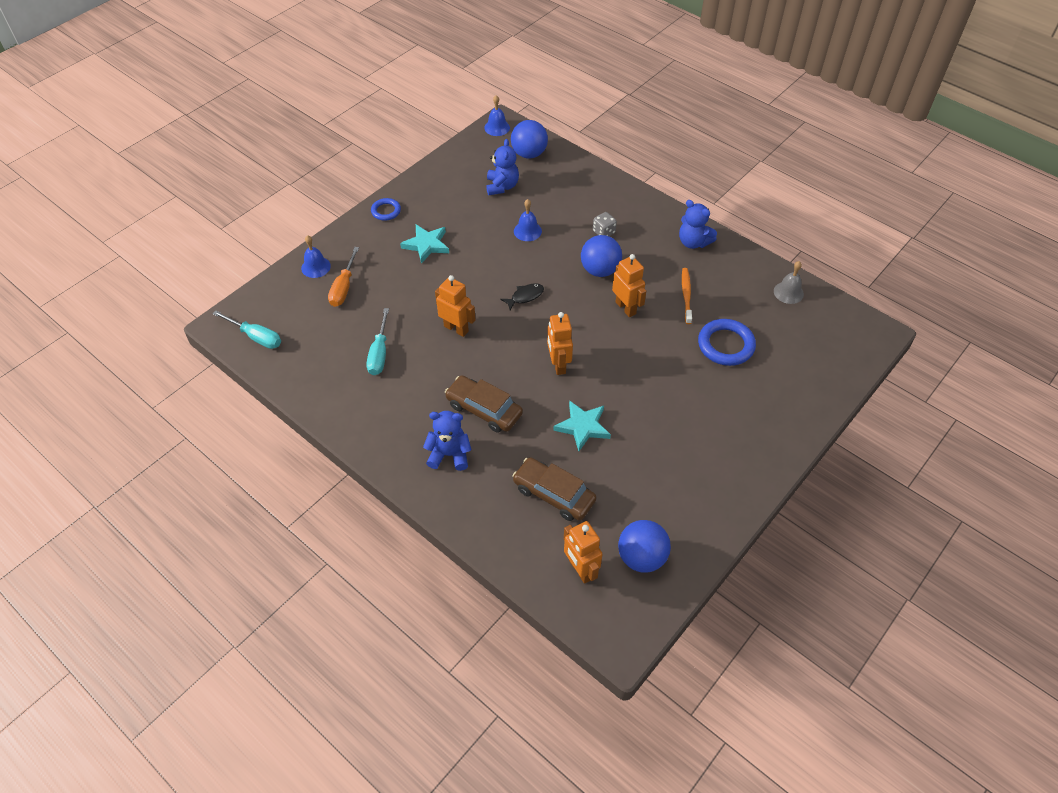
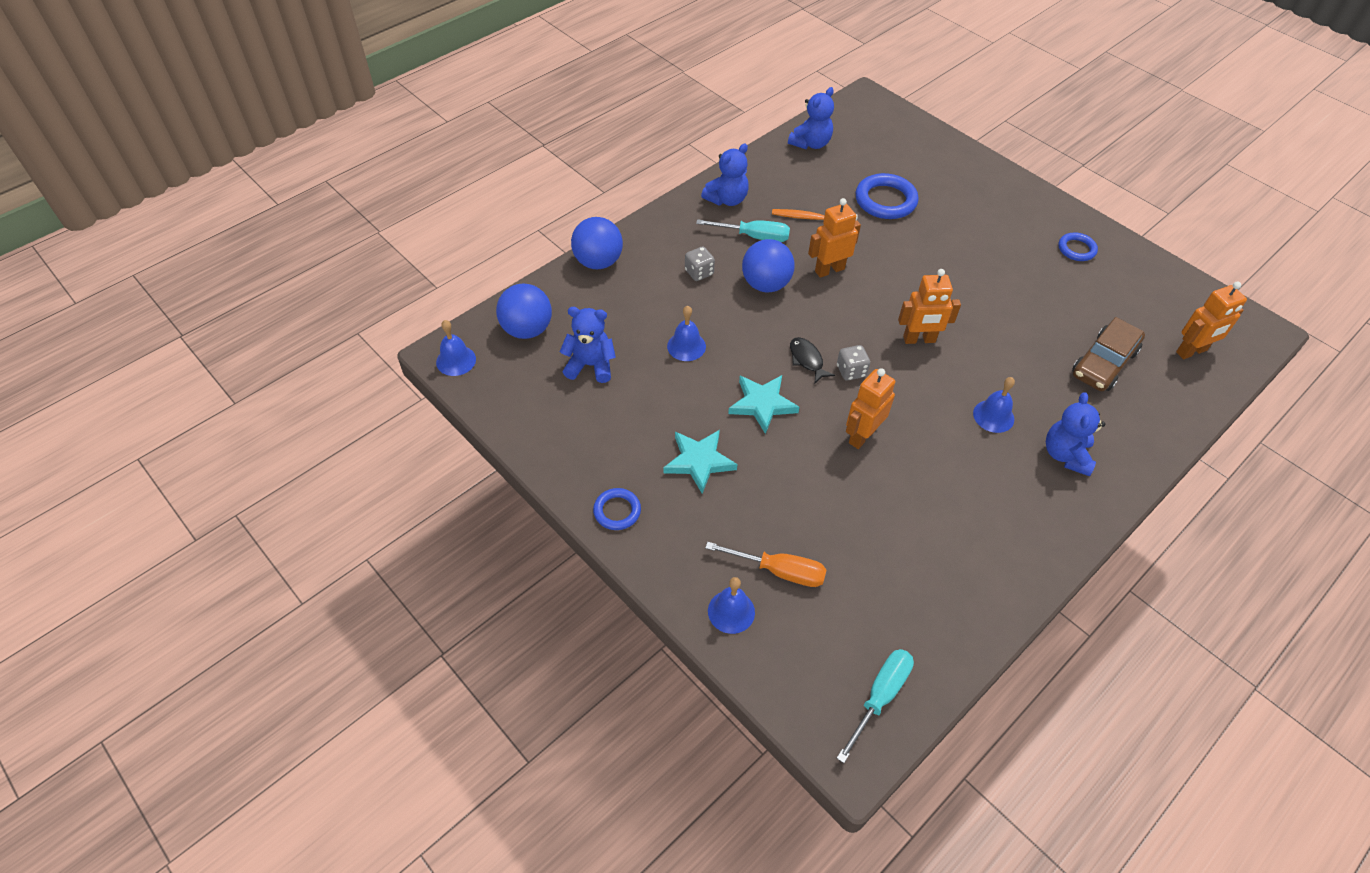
camera: 85 degrees left, 0 degrees up
turquoise screwdriver [366,308,389,375] -> turquoise screwdriver moved to [696,219,790,242]
brown car [445,376,523,433] -> blue bell [973,377,1015,433]
turquoise star [553,400,611,451] -> turquoise star moved to [728,375,799,434]
blue ball [618,520,671,573] -> blue ball moved to [571,217,623,269]
grey bell [774,261,804,304] -> blue teddy bear [788,87,834,149]
none -> grey dice [837,345,870,381]
none -> blue ring [1058,232,1098,261]

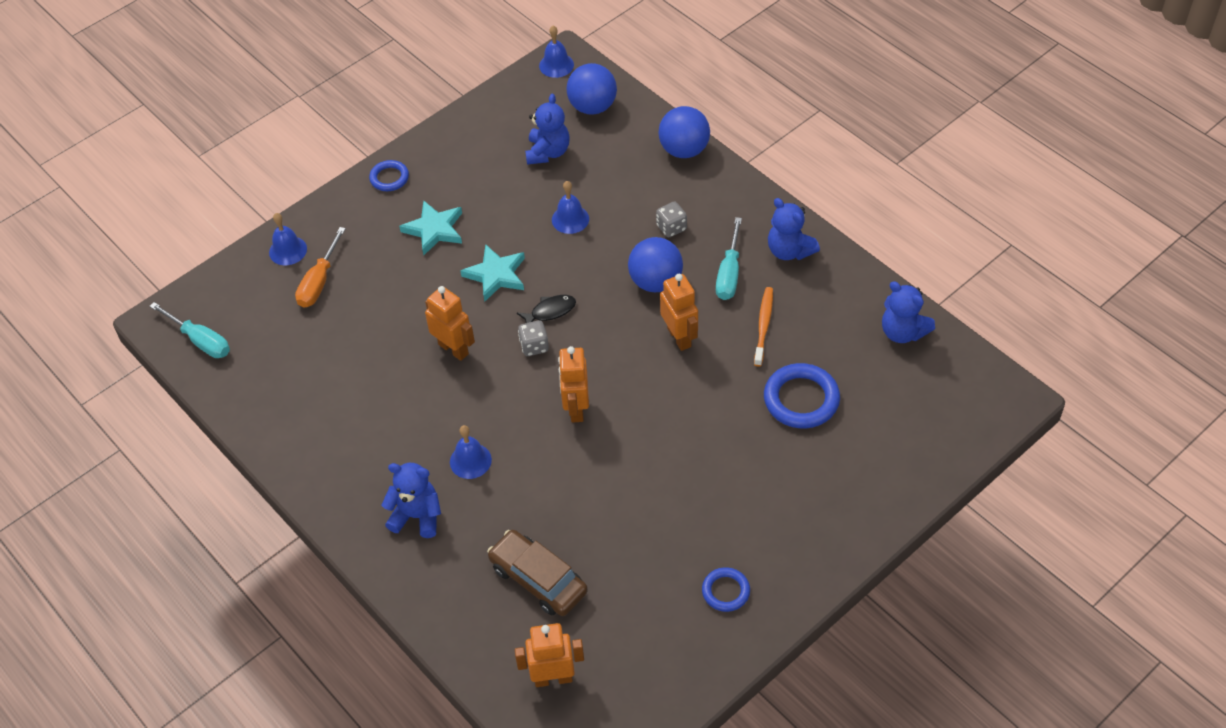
camera: 95 degrees right, 0 degrees up
orange robot [1176,282,1247,359] -> orange robot turned 105 degrees clockwise [515,623,584,687]

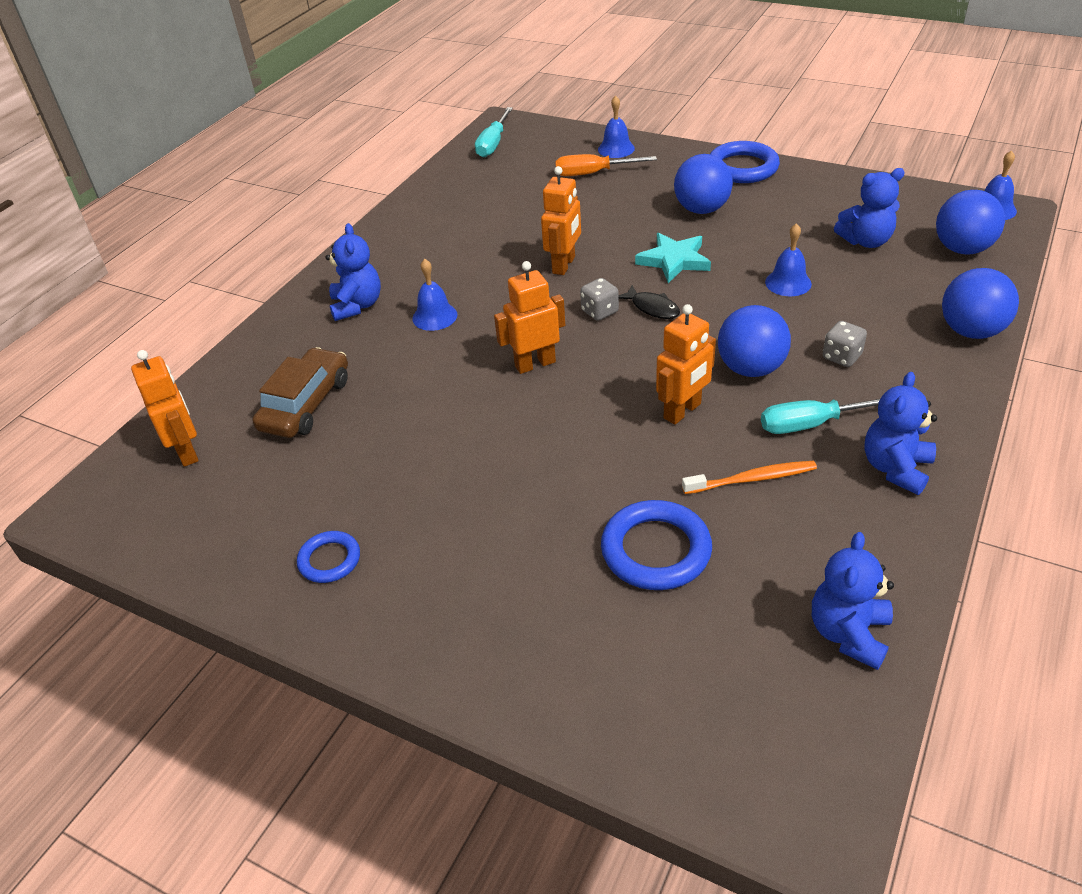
camera: 70 degrees right, 10 degrees down
blue ring [369,160,409,191] -> blue ring [710,141,780,183], size x1.70
turquoise star [399,200,462,255] -> blue ball [674,154,733,214]

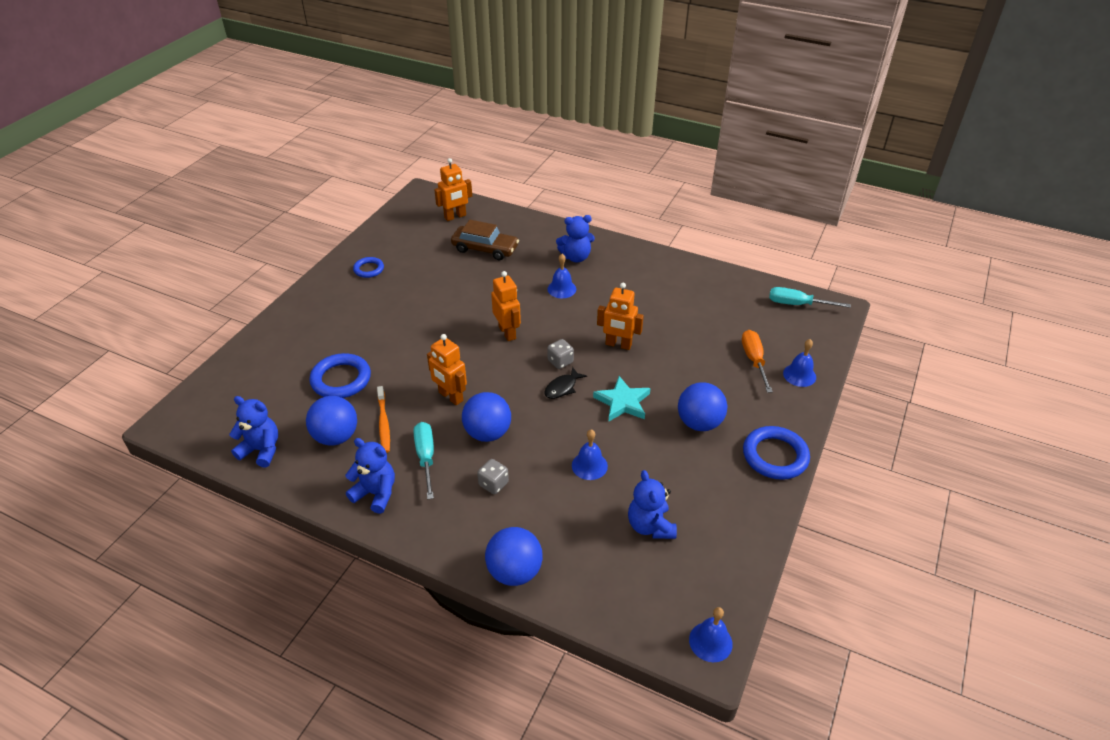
camera: 85 degrees right, 0 degrees up
blue ball [936,190,1005,254] -> blue ball moved to [306,396,357,446]

